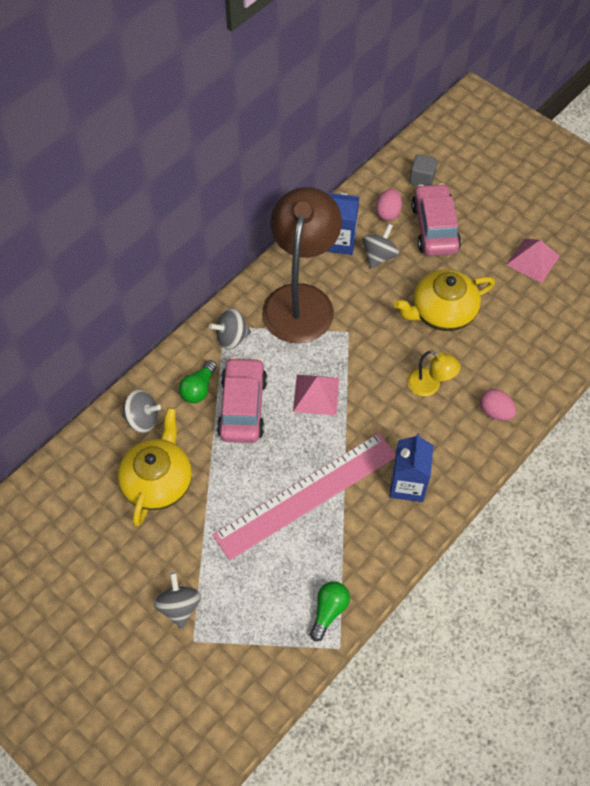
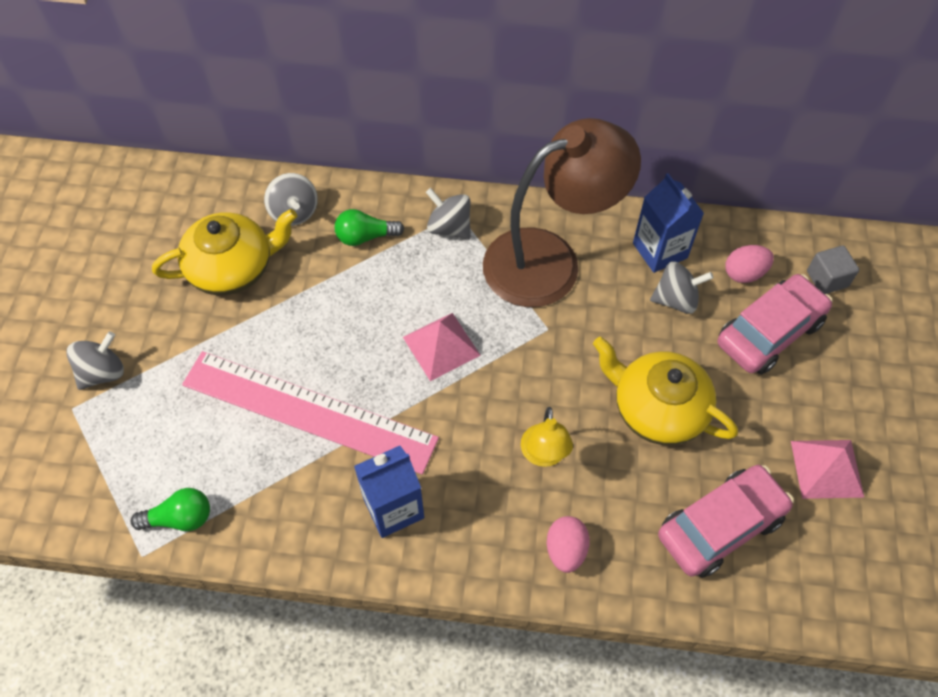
camera: 55 degrees right, 0 degrees up
pink car [217,357,267,443] -> pink car moved to [658,465,794,578]

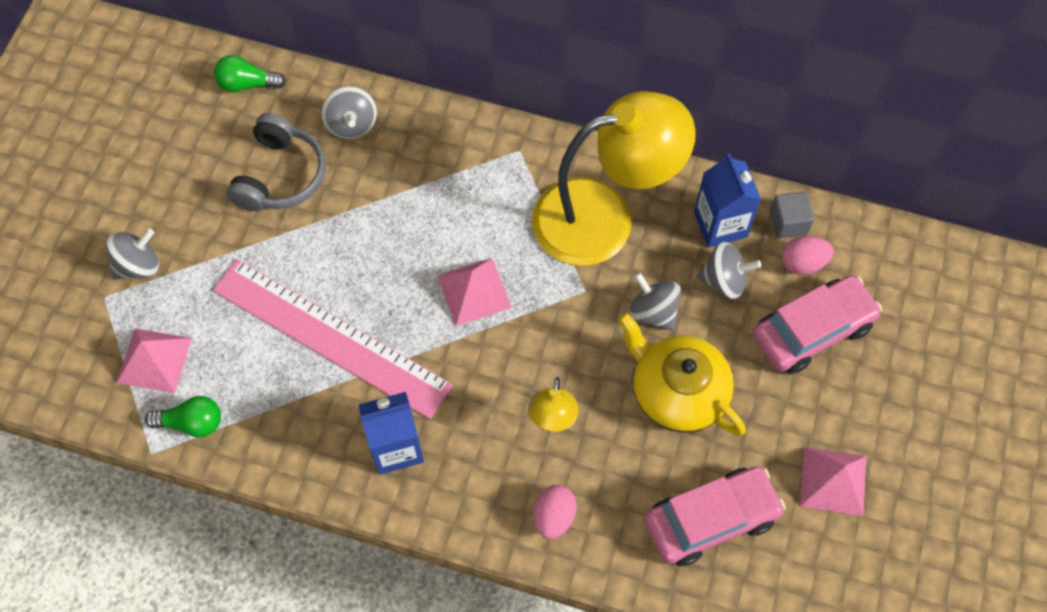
camera: 10 degrees right, 5 degrees up
yellow teapot [152,209,297,295] -> grey headphones [227,113,326,211]
green light bulb [335,209,404,246] -> green light bulb moved to [214,55,286,92]
grey spinning top [426,188,471,240] -> grey spinning top moved to [629,272,681,331]
brown lamp [483,118,641,307] -> yellow lamp [532,91,696,266]
grey cube [807,246,859,294] -> grey cube moved to [770,191,815,238]
none -> pink pyramid [117,329,192,393]

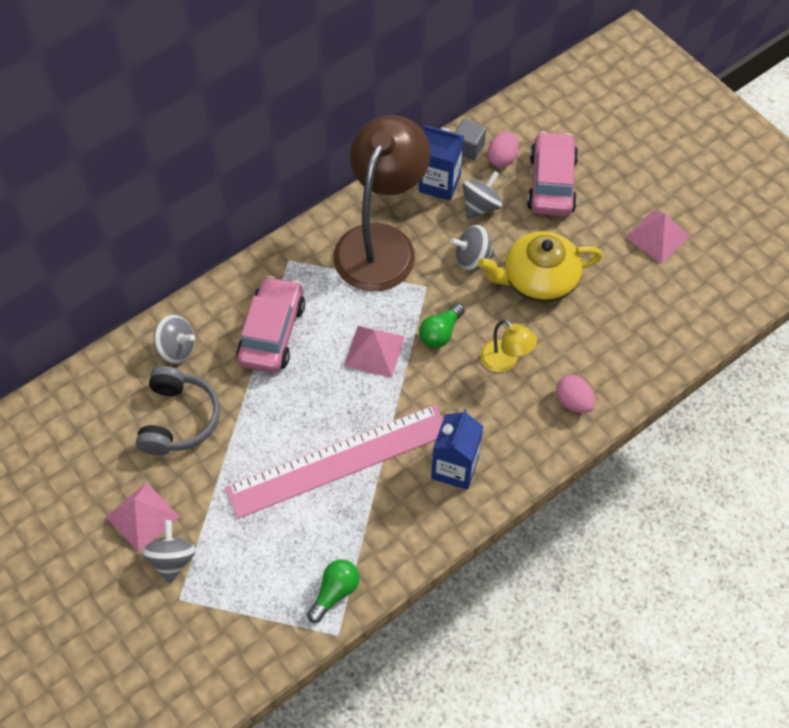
camera: 55 degrees left, 5 degrees down
pink pyramid [117,329,192,393] -> pink pyramid moved to [105,482,180,552]
green light bulb [214,55,286,92] -> green light bulb moved to [419,303,465,348]
grey headphones [227,113,326,211] -> grey headphones turned 45 degrees clockwise [136,366,220,455]
yellow lamp [532,91,696,266] -> brown lamp [333,115,430,291]
pink car [645,466,786,566] -> pink car moved to [236,276,305,373]

